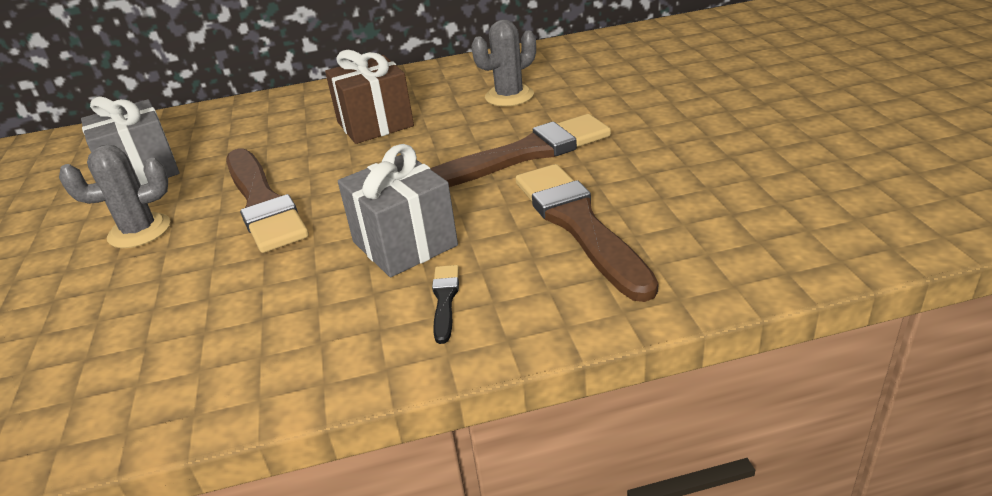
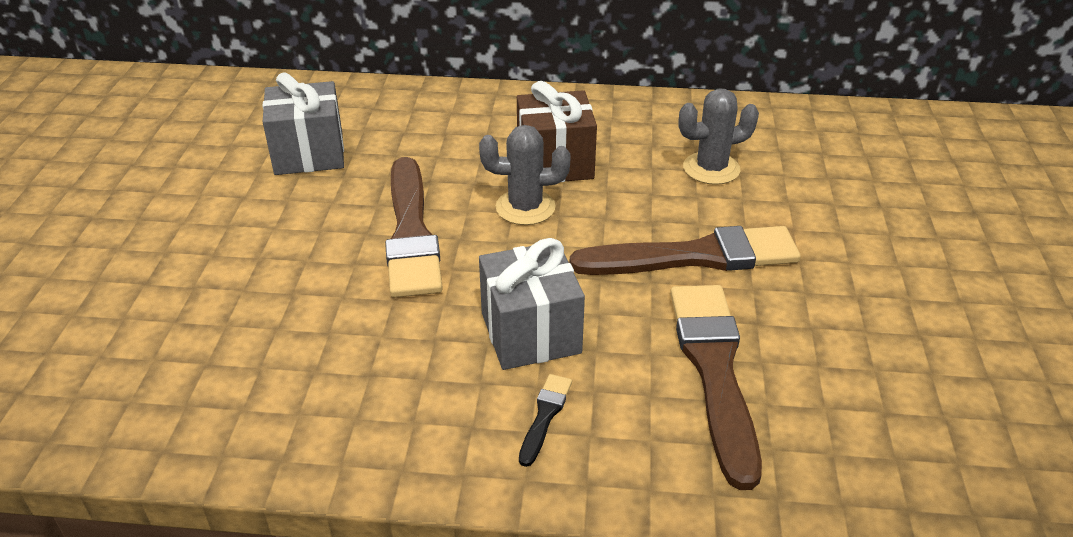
camera: 15 degrees right, 5 degrees up
grey cactus [59,145,170,248] -> grey cactus moved to [479,125,570,225]

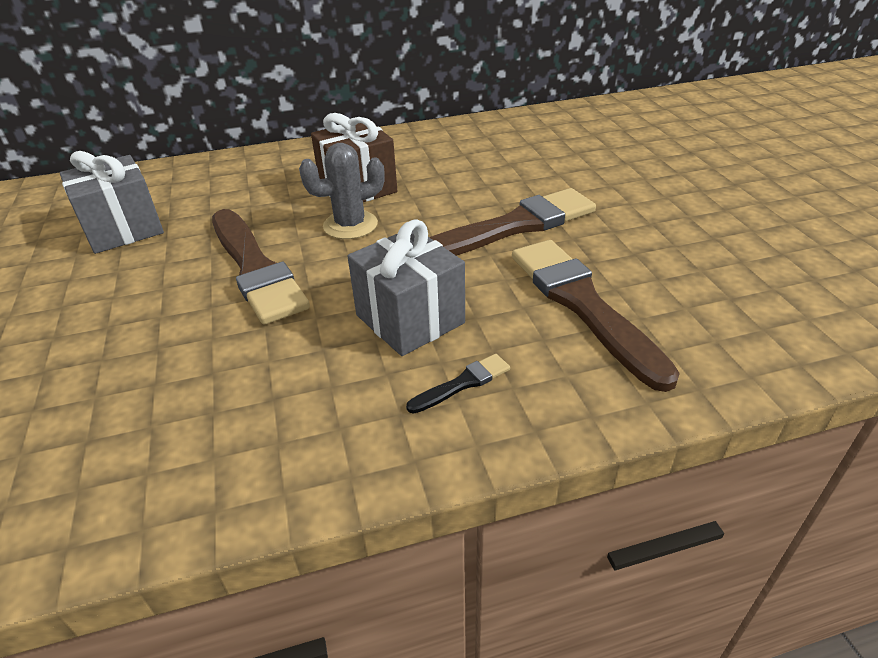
camera: 20 degrees left, 0 degrees up
black brush [519,374,572,467] -> black brush turned 60 degrees clockwise [406,354,510,414]
grey cactus [679,88,759,185] -> none

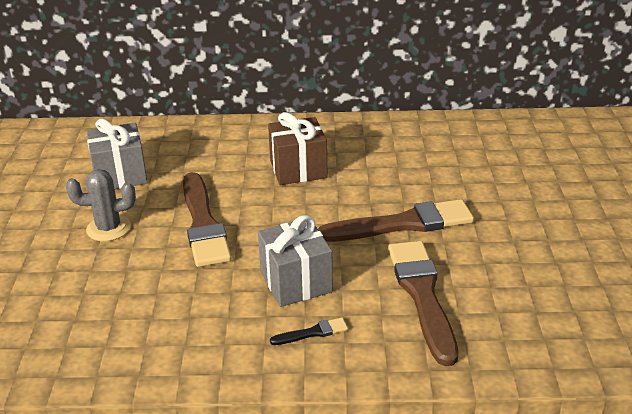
camera: 15 degrees right, 5 degrees down
grey cactus [299,143,385,239] -> grey cactus moved to [66,169,136,241]

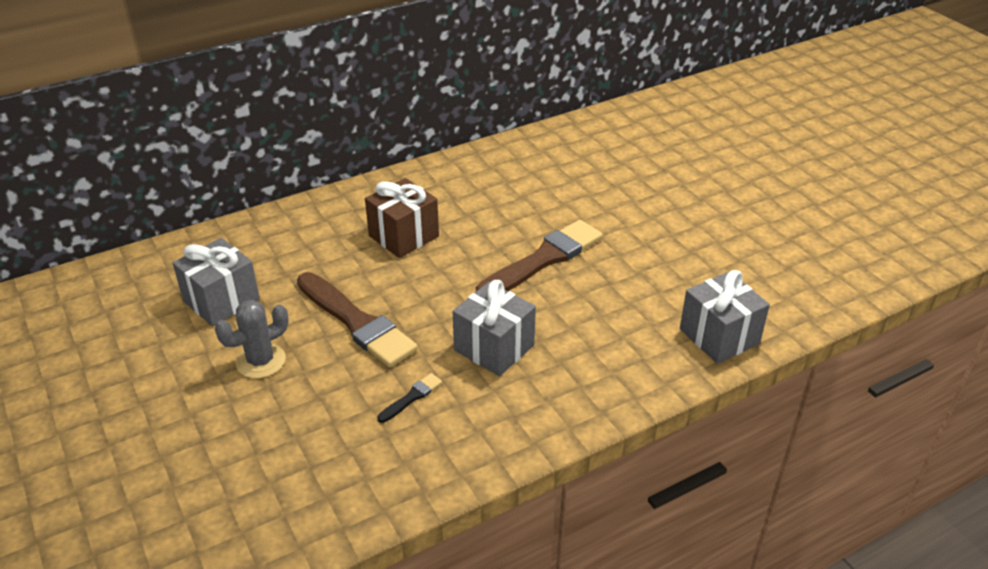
camera: 30 degrees left, 5 degrees up
black brush [270,318,348,345] -> black brush moved to [378,373,442,423]
brown brush [388,241,458,366] -> none
none -> grey gift [680,270,770,364]

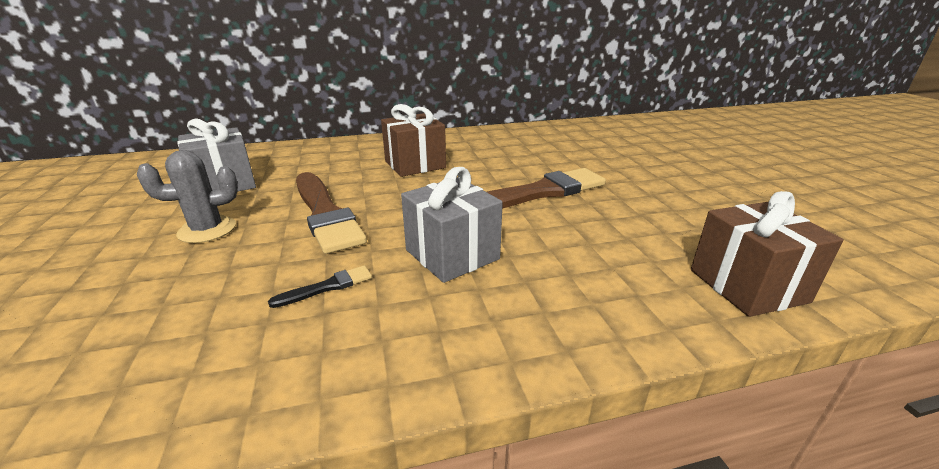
camera: 15 degrees right, 10 degrees down
grey gift [680,270,770,364] -> brown gift [691,191,844,317]

